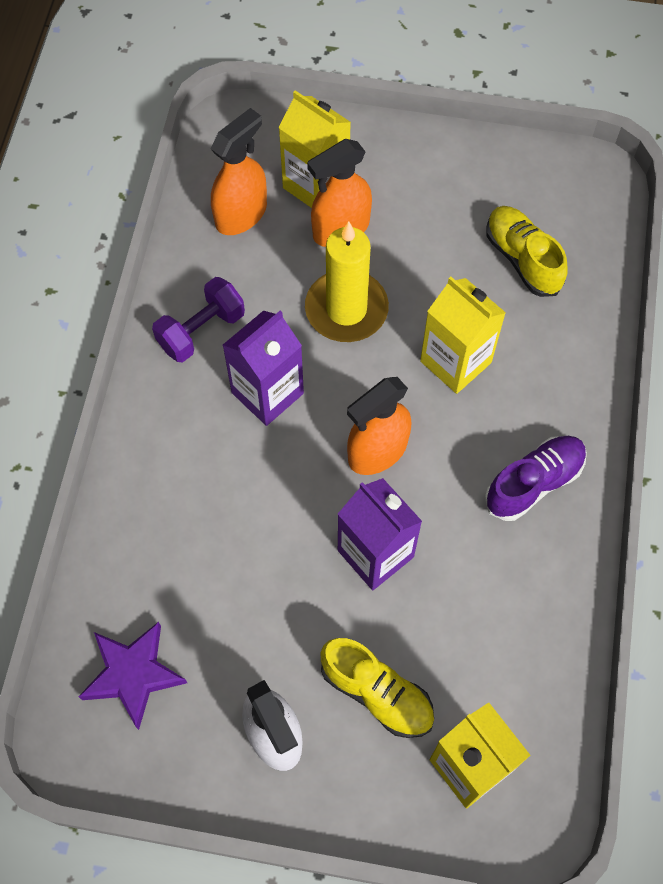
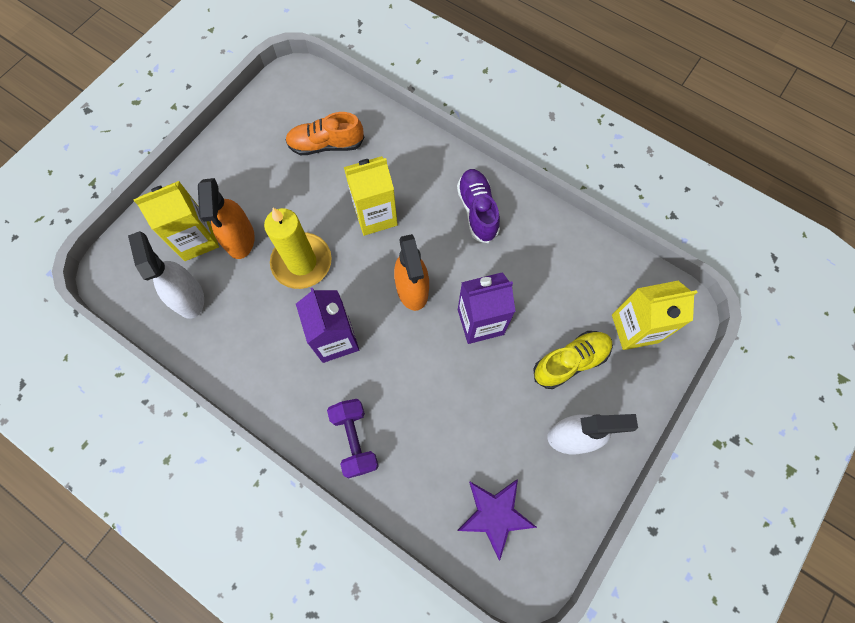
camera: 65 degrees left, 5 degrees up
purple dumbbell [152,277,245,362] -> purple dumbbell moved to [327,399,379,478]
orange spray bottle [210,108,267,235] -> white spray bottle [128,231,204,319]
yellow shoe [486,206,568,297] -> orange shoe [285,112,364,155]

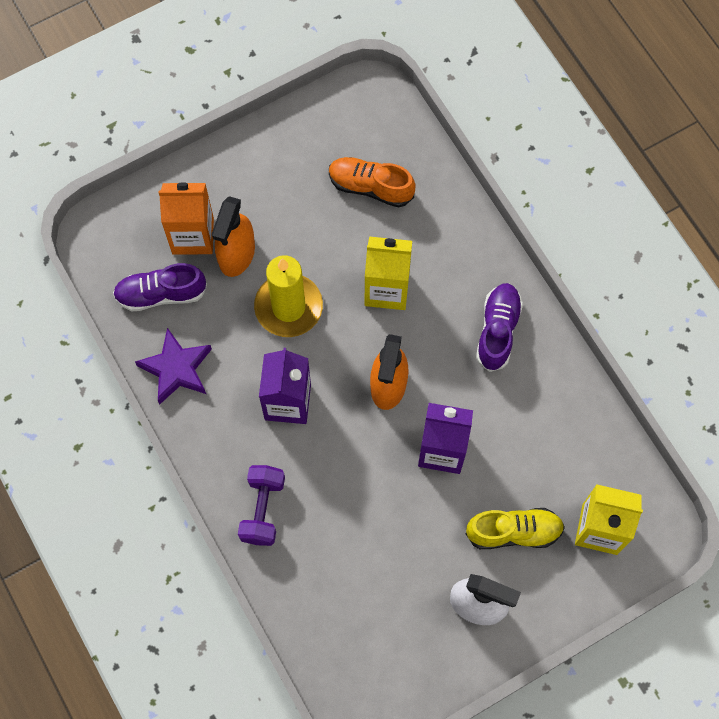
camera: 25 degrees right, 0 degrees up
white spray bottle [128,231,204,319] -> purple shoe [113,263,207,311]
yellow carton [133,181,219,261] -> orange carton [159,182,214,255]
purple star [457,479,537,560] -> purple star moved to [135,328,212,405]

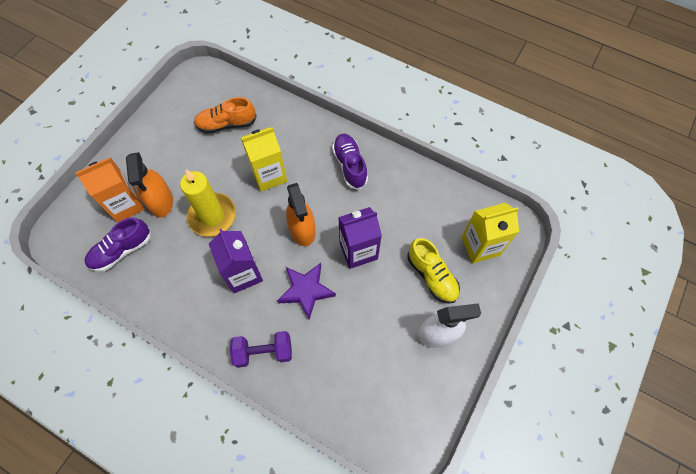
camera: 30 degrees left, 5 degrees down
purple star [135,328,212,405] -> purple star moved to [277,263,336,320]
purple dumbbell [238,465,285,546] -> purple dumbbell turned 75 degrees counterclockwise [230,331,292,368]
yellow shoe [466,508,565,549] -> yellow shoe turned 90 degrees clockwise [407,238,460,304]

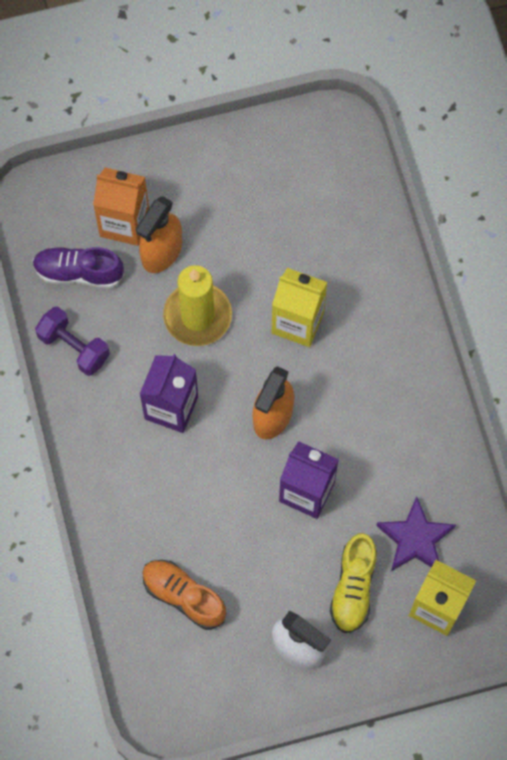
camera: 45 degrees right, 5 degrees up
orange shoe [194,97,257,134] -> orange shoe moved to [142,560,226,630]
purple dumbbell [230,331,292,368] -> purple dumbbell moved to [35,307,110,376]
purple star [277,263,336,320] -> purple star moved to [376,496,456,571]
purple shoe [332,134,368,190] -> none

